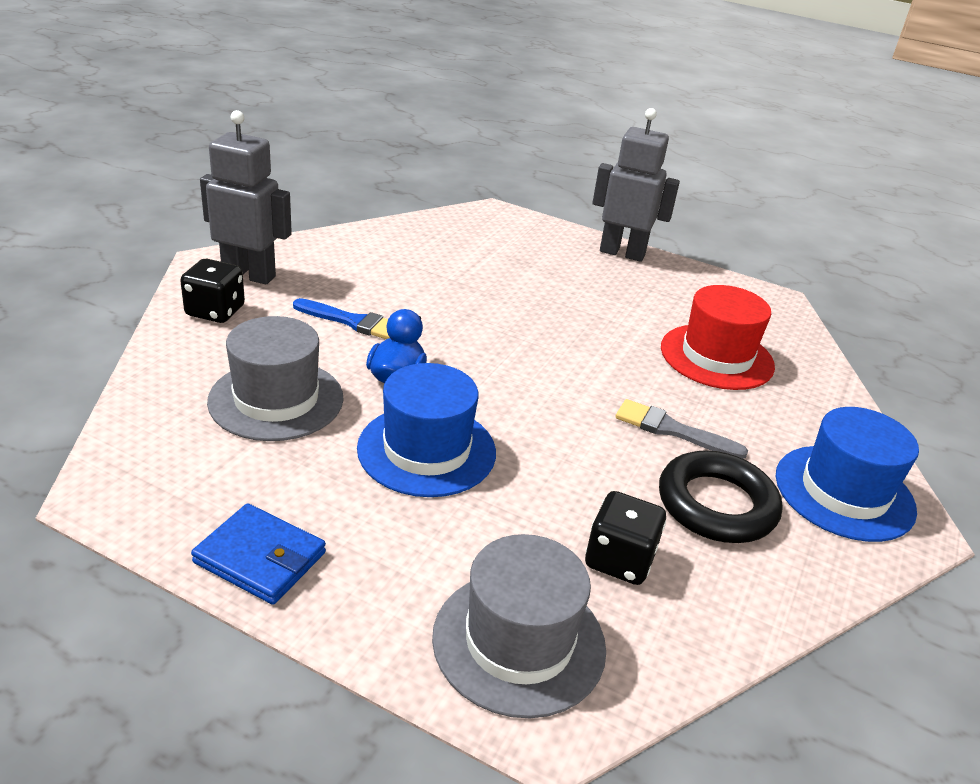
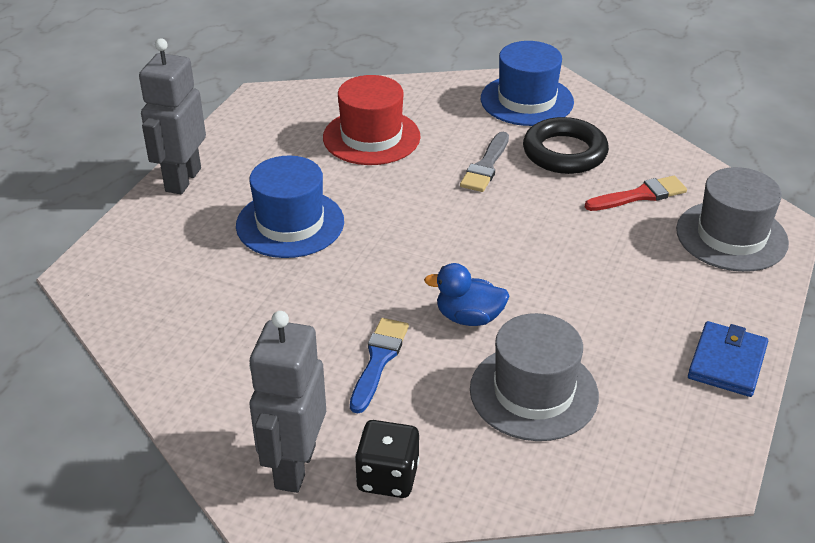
camera: 90 degrees left, 5 degrees up
blue hat [357,363,496,497] -> blue hat moved to [236,155,344,258]
black dice [585,491,666,585] -> red brush [585,176,687,211]

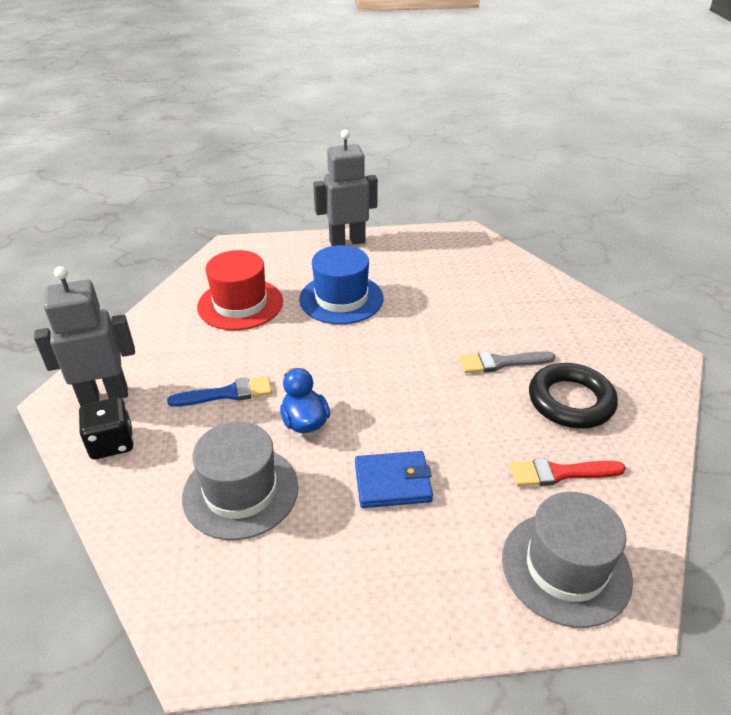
camera: 60 degrees right, 0 degrees up
red hat [323,75,421,165] -> red hat moved to [197,250,283,330]
blue hat [481,41,574,126] -> none
red brush [585,176,687,211] -> red brush turned 135 degrees clockwise [510,458,626,486]
blue wallet [688,321,768,397] -> blue wallet moved to [355,451,433,508]

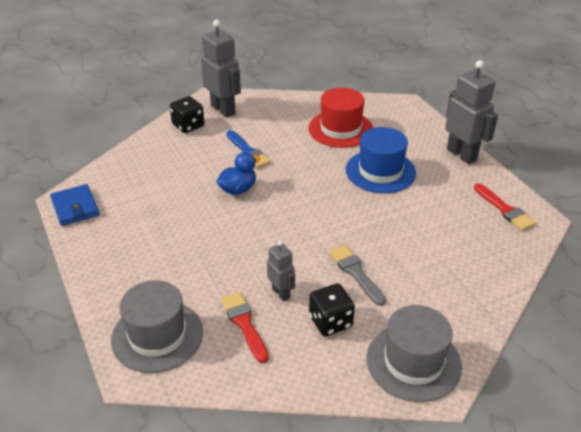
camera: 70 degrees right, 0 degrees up
grey hat [182,422,298,540] -> grey hat moved to [366,305,462,402]
blue wallet [355,451,433,508] -> blue wallet moved to [50,184,100,226]
black ring [529,363,618,428] -> black dice [309,283,355,336]
none -> grey robot [267,241,295,301]
none -> red brush [474,183,536,231]

